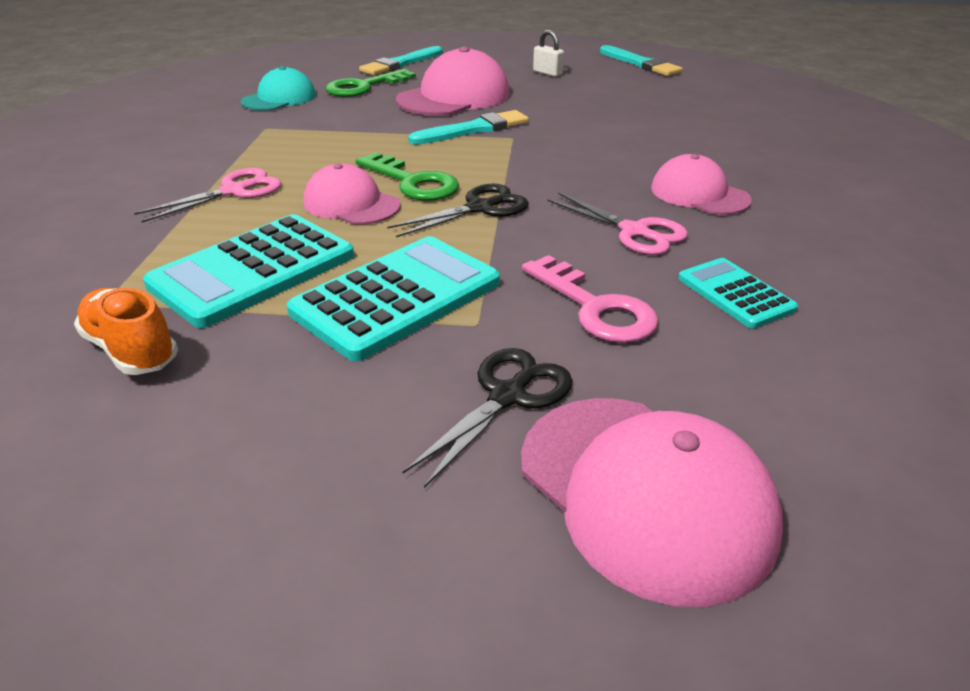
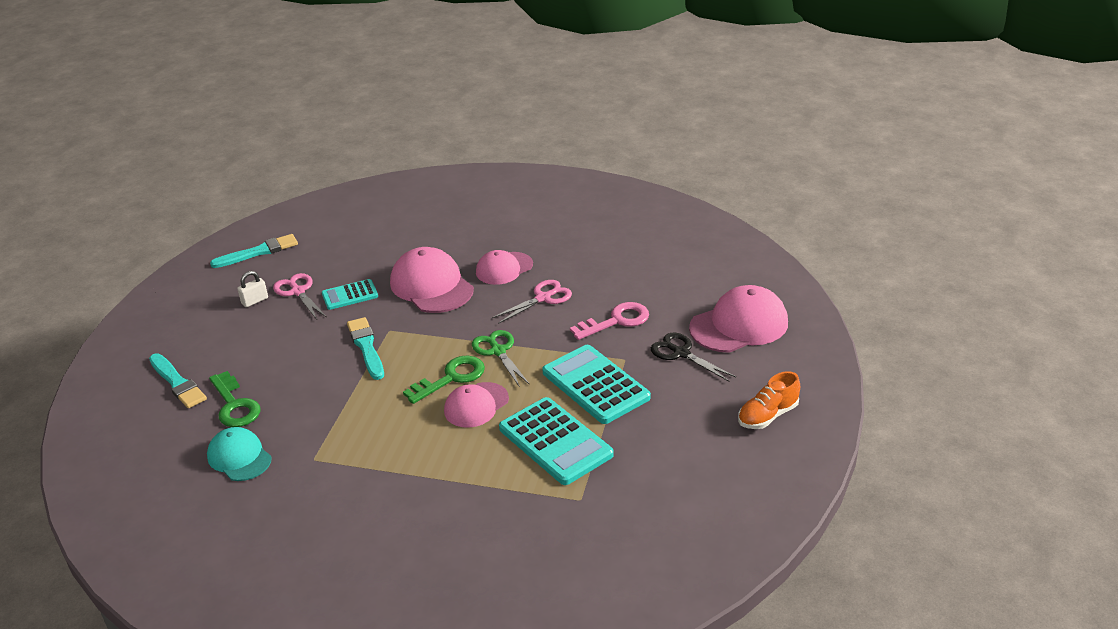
camera: 80 degrees left, 0 degrees up
orange shoe [74,288,178,375] -> orange shoe moved to [738,371,800,429]
pink scissors [134,168,282,223] -> pink scissors moved to [273,273,327,319]
black scissors [387,184,529,237] -> green scissors [472,330,530,387]
pink cap [396,46,510,116] -> pink cap moved to [390,247,474,313]
turquoise calculator [678,258,798,329] -> turquoise calculator moved to [322,279,378,310]

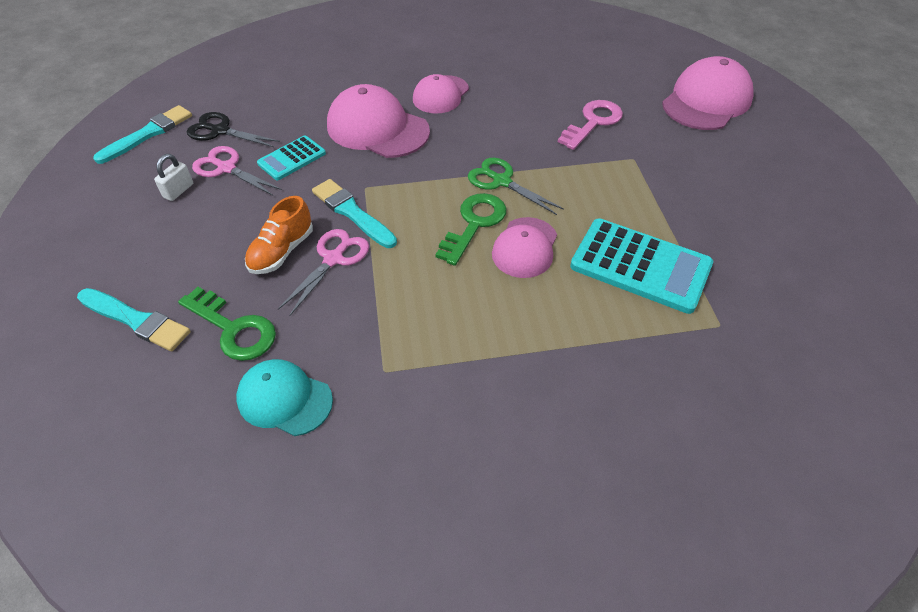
camera: 25 degrees left, 15 degrees up
pink scissors [492,280,572,324] -> pink scissors moved to [278,229,369,316]
turquoise calculator [542,345,651,424] -> none
black scissors [651,333,736,381] -> black scissors moved to [187,112,280,147]
orange shoe [738,371,800,429] -> orange shoe moved to [245,196,313,274]

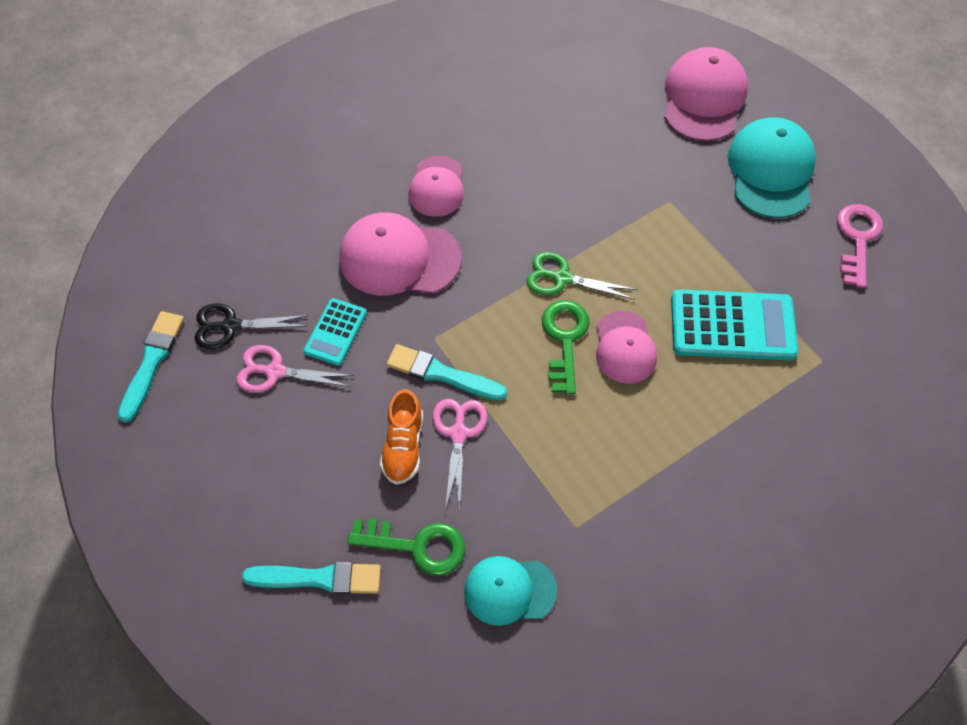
camera: 25 degrees left, 10 degrees up
white padlock [154,154,193,201] -> none
pink key [558,100,623,150] -> pink key moved to [837,204,883,288]
none -> turquoise cap [728,117,816,218]

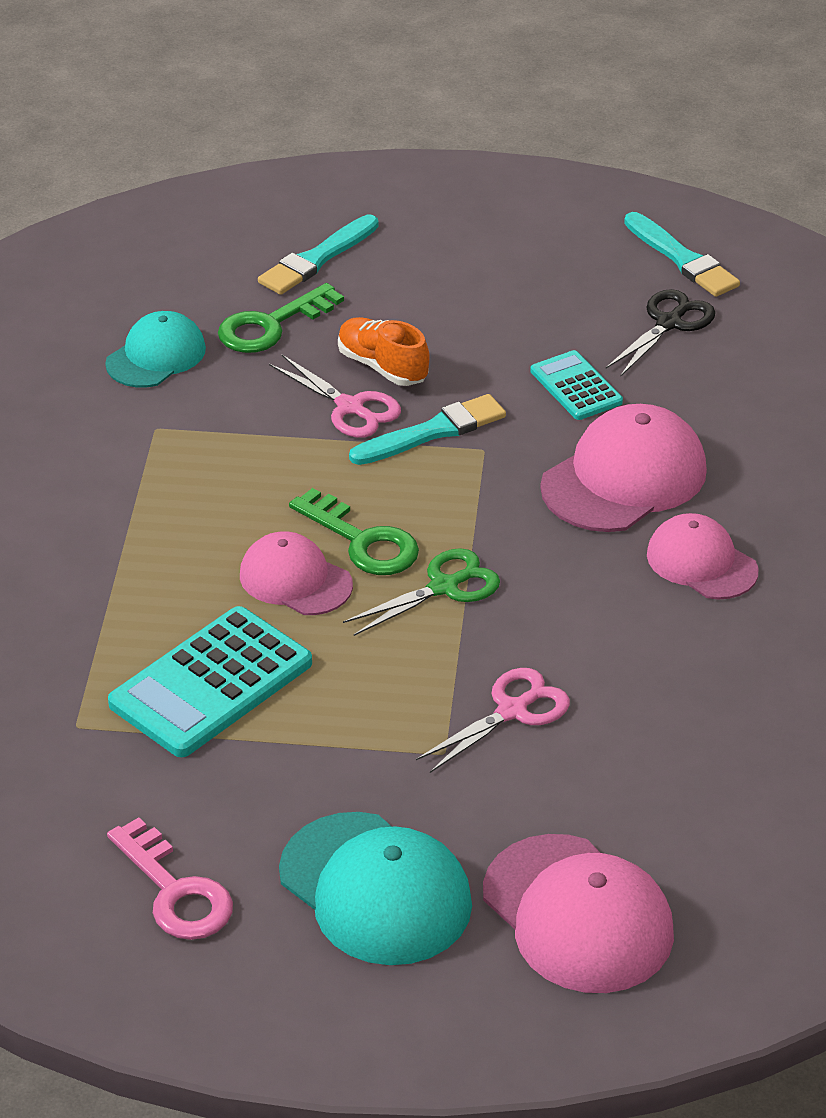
camera: 130 degrees right, 20 degrees down
pink scissors [236,345,354,393] -> pink scissors moved to [416,668,570,773]

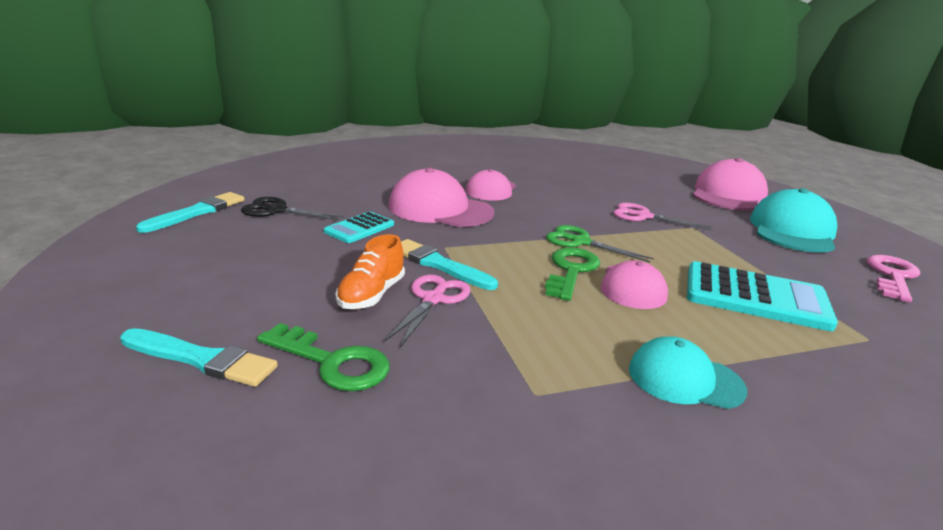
camera: 115 degrees left, 15 degrees down
turquoise cap [105,311,206,387] -> turquoise cap moved to [629,336,747,409]

